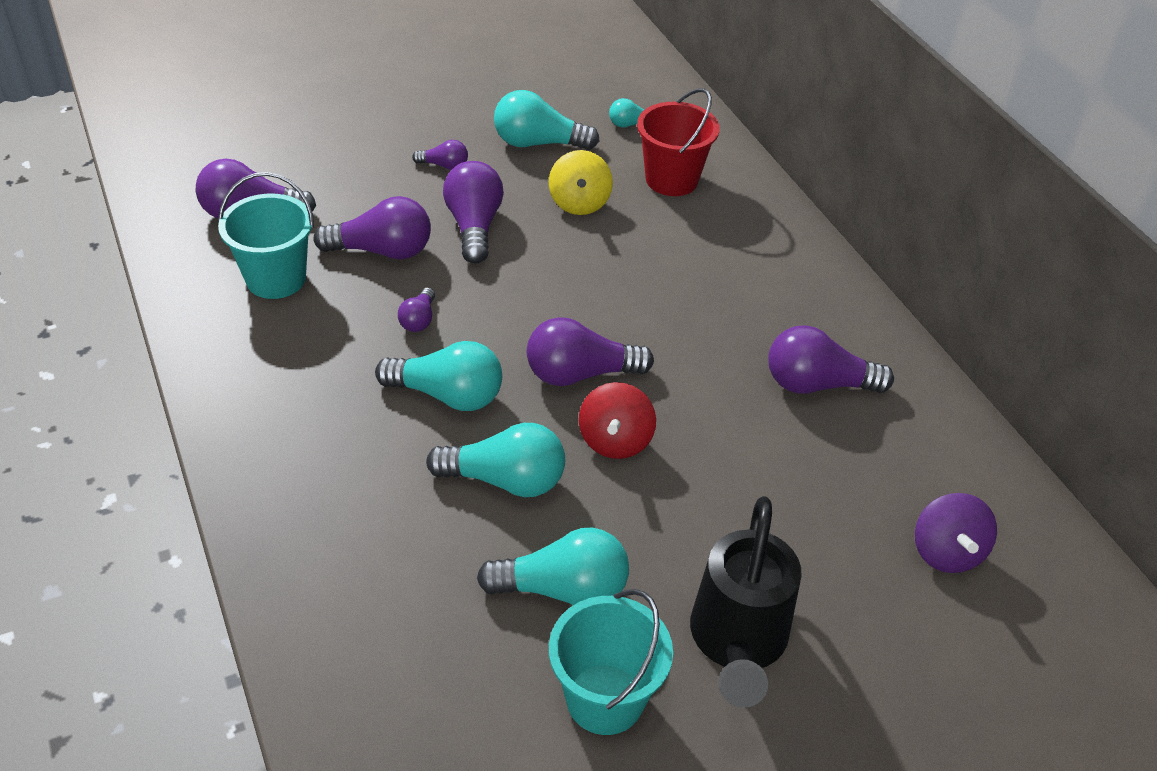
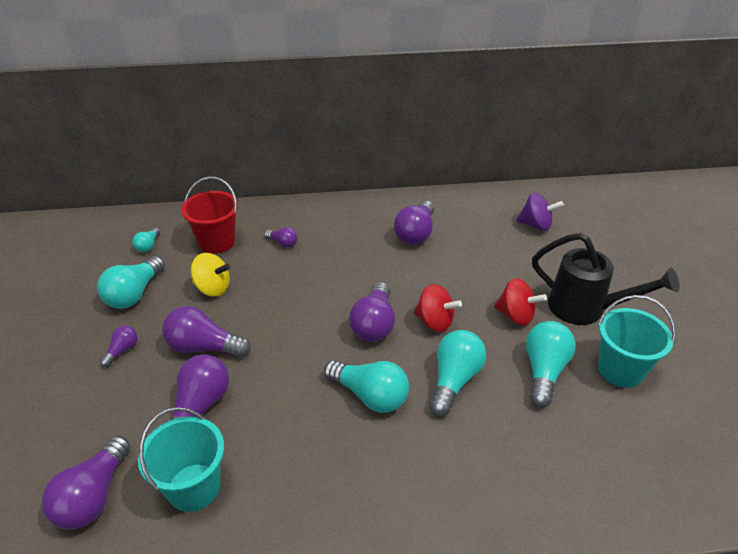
camera: 70 degrees left, 5 degrees down
turquoise light bulb [375,341,502,411] -> turquoise light bulb turned 90 degrees clockwise [324,360,409,413]
purple light bulb [398,288,435,332] -> purple light bulb moved to [264,227,298,248]
none -> red spinning top [494,278,547,326]

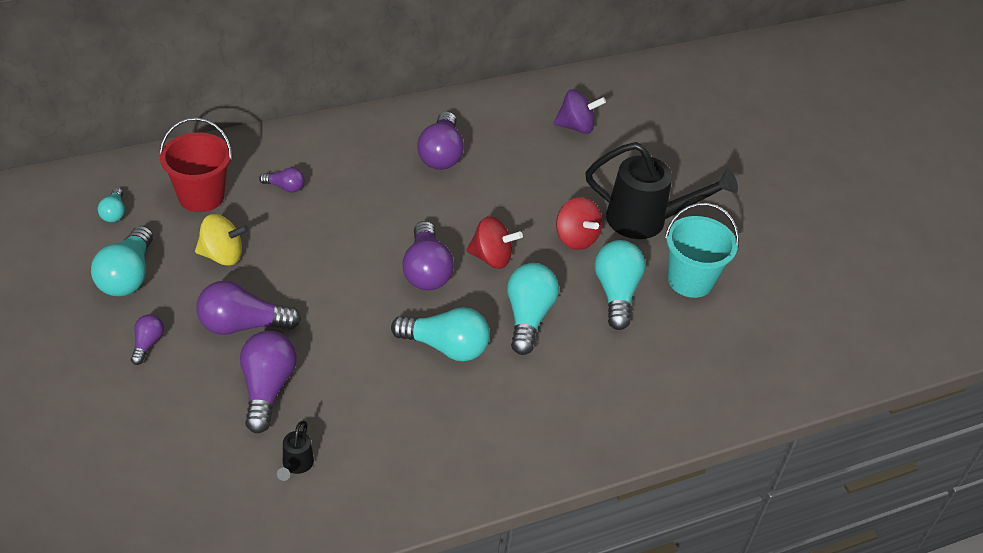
camera: 20 degrees left, 5 degrees up
purple light bulb [41,436,130,530] -> none
turquoise bucket [138,407,224,512] -> black watering can [277,421,314,481]
red spinning top [494,278,547,326] -> red spinning top turned 45 degrees clockwise [556,197,602,250]

